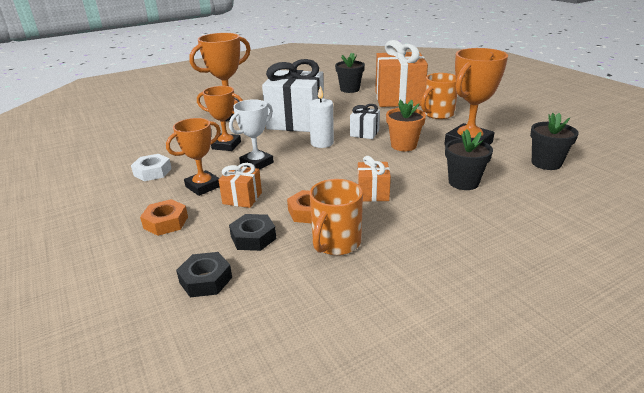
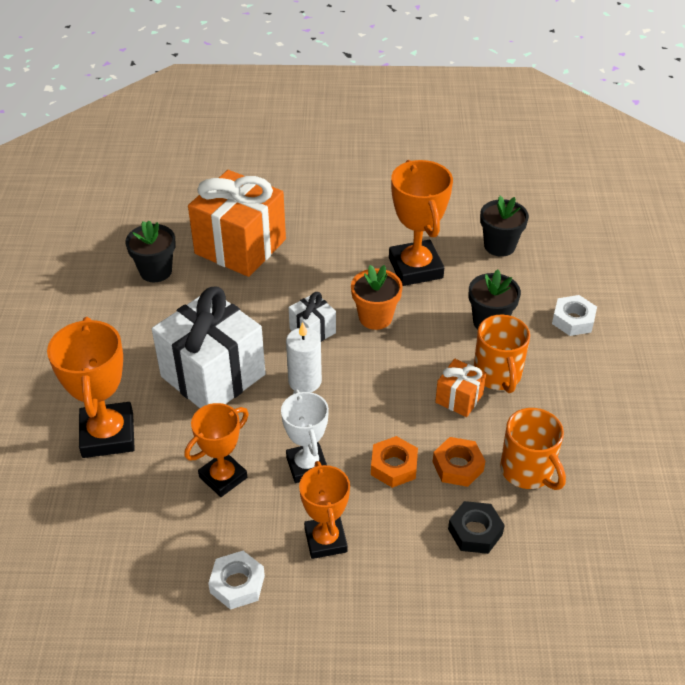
camera: 60 degrees left, 15 degrees up
orange nut [140,199,188,236] -> orange nut moved to [371,436,418,488]
black nut [176,252,232,297] -> none
orange gift [219,163,262,208] -> none
orange mug [421,73,457,119] -> orange mug moved to [474,315,530,393]
none -> white nut [552,295,597,336]

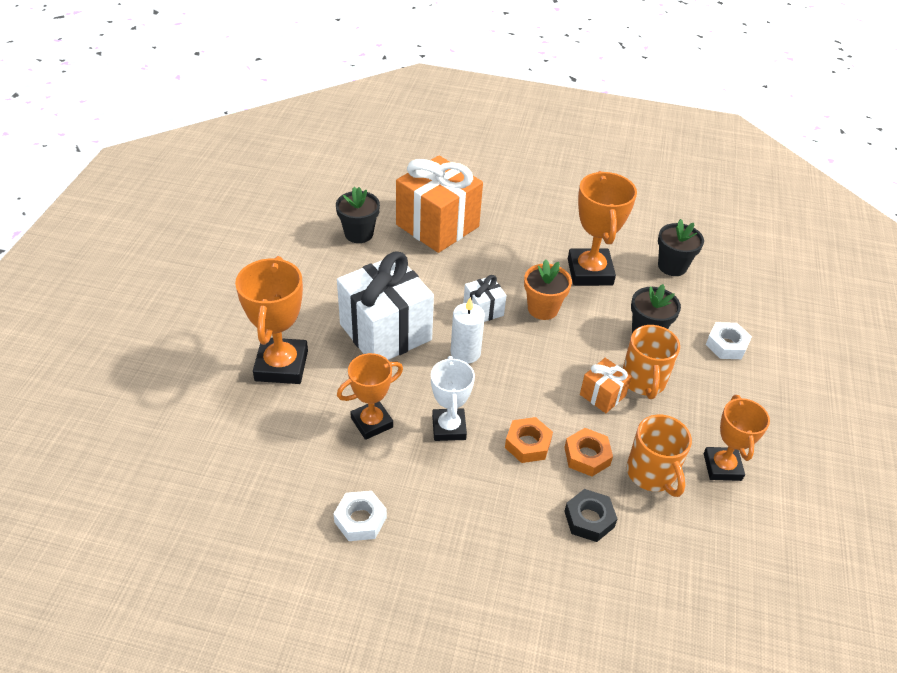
camera: 10 degrees right, 0 degrees up
orange trophy [299,461,350,559] -> orange trophy moved to [704,395,770,481]

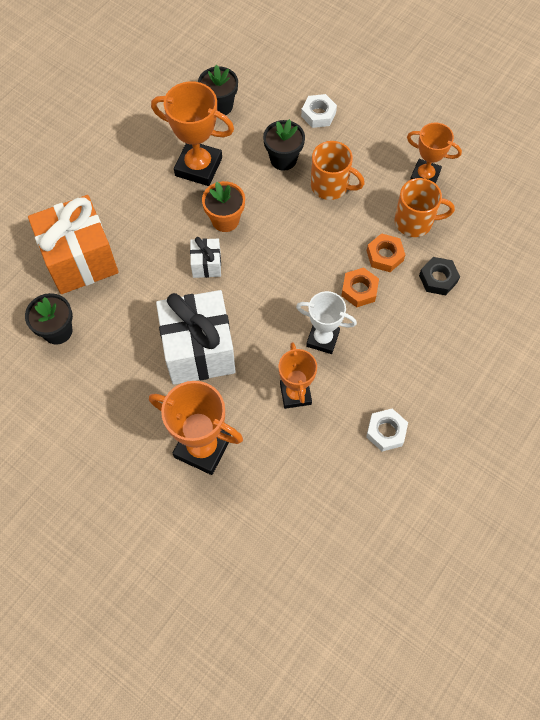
camera: 65 degrees left, 20 degrees up
white candle [450,297,485,364] -> none
orange gift [580,358,632,413] -> none

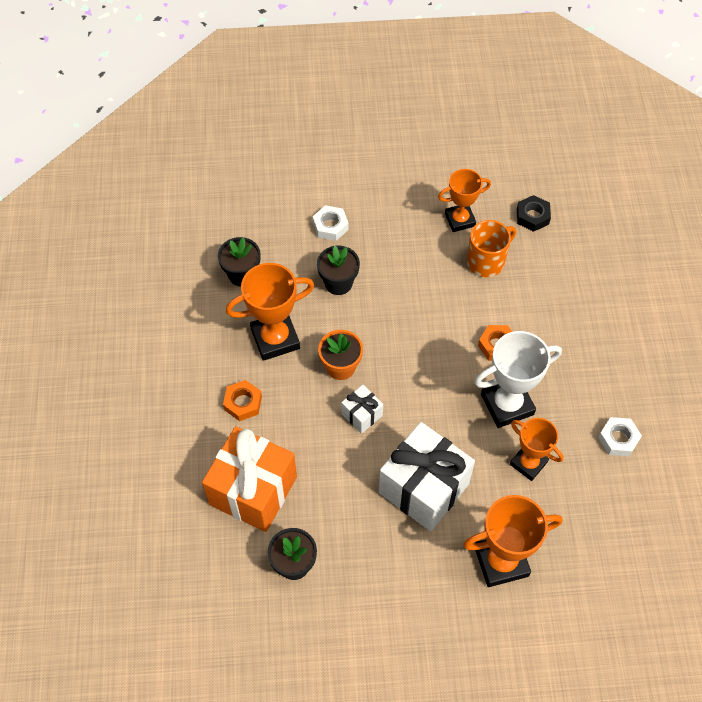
camera: 40 degrees left, 5 degrees down
white trophy [296,291,357,354] -> white trophy [474,331,562,428], size x1.52
orange mug [311,141,365,200] -> none
orange nut [367,233,405,272] -> orange nut moved to [223,380,262,421]
black nut [419,257,460,295] -> black nut moved to [517,195,551,232]

